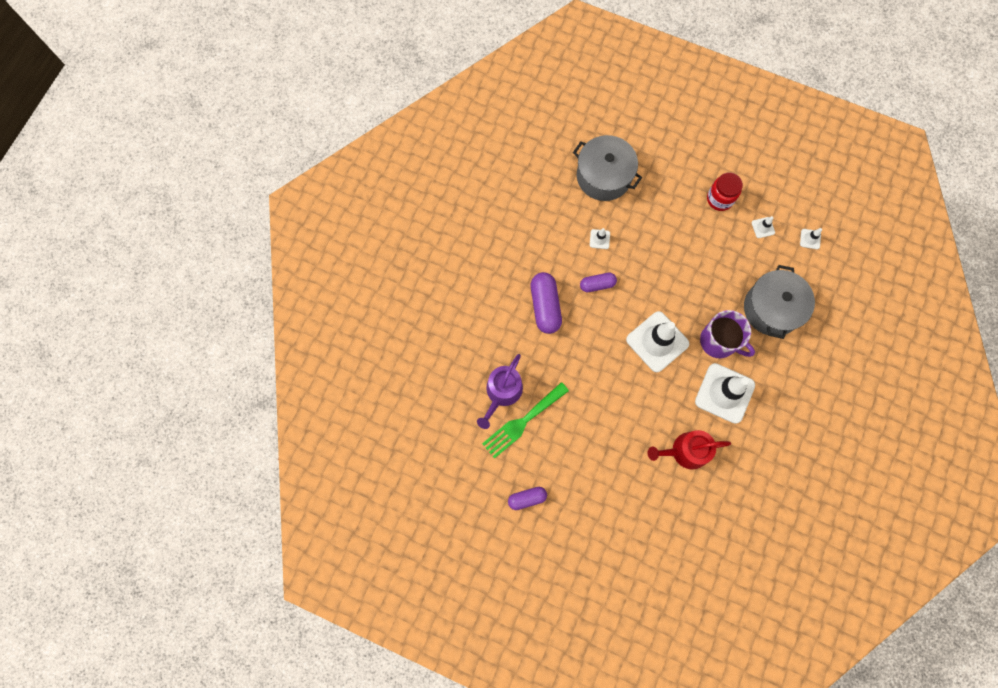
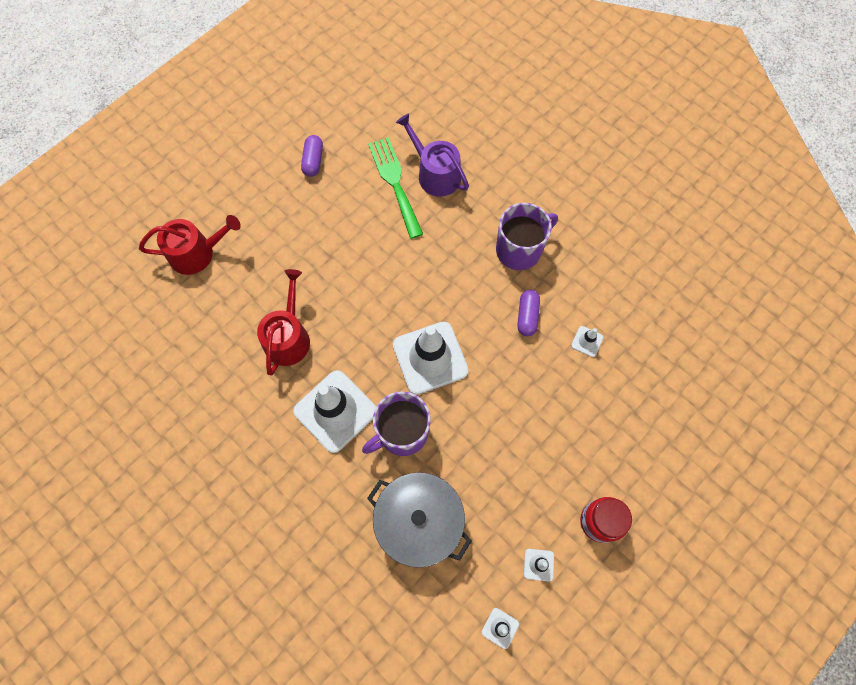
camera: 110 degrees right, 5 degrees down
purple capsule [531,272,562,334] -> purple mug [496,203,558,270]
grey pot [573,135,642,201] -> none
none -> red watering can [139,215,241,275]

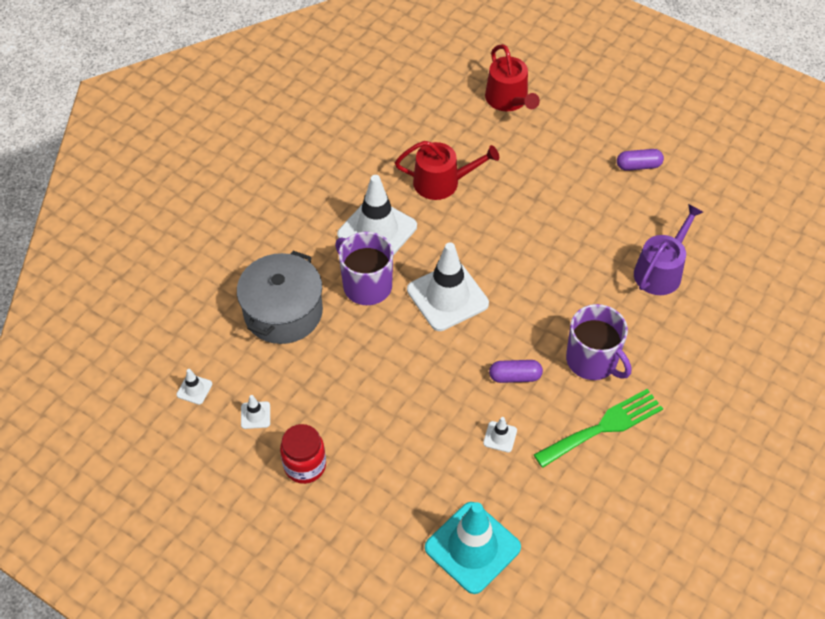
camera: 80 degrees right, 15 degrees down
green fork [368,137,423,239] -> green fork moved to [534,389,663,468]
none -> turquoise traffic cone [425,502,521,594]

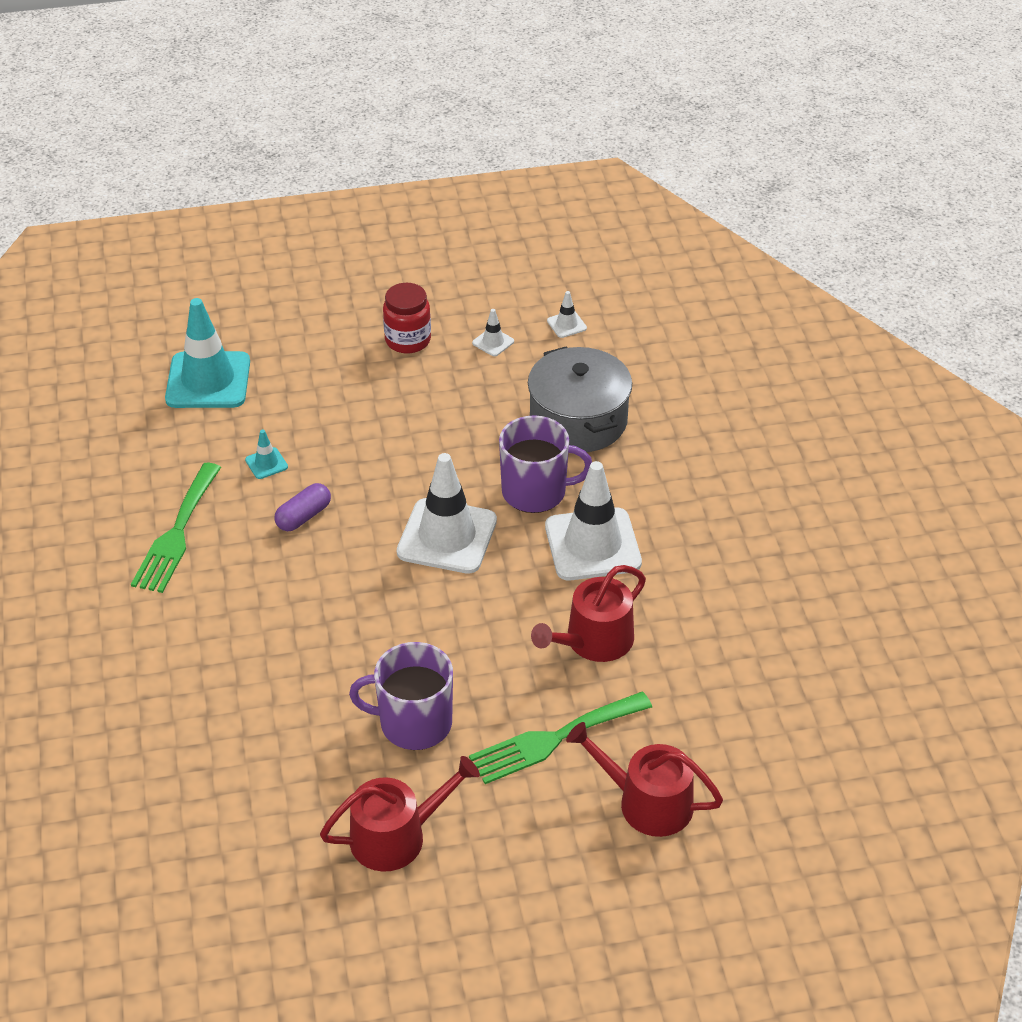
camera: 135 degrees right, 10 degrees down
white traffic cone [483,417,517,452] -> turquoise traffic cone [245,430,288,479]
purple mug [566,304,631,380] -> purple mug moved to [349,642,453,750]
purple capsule [617,149,664,171] -> red watering can [320,756,480,872]
purple watering can [634,204,703,295] -> none
none -> green fork [469,692,652,784]

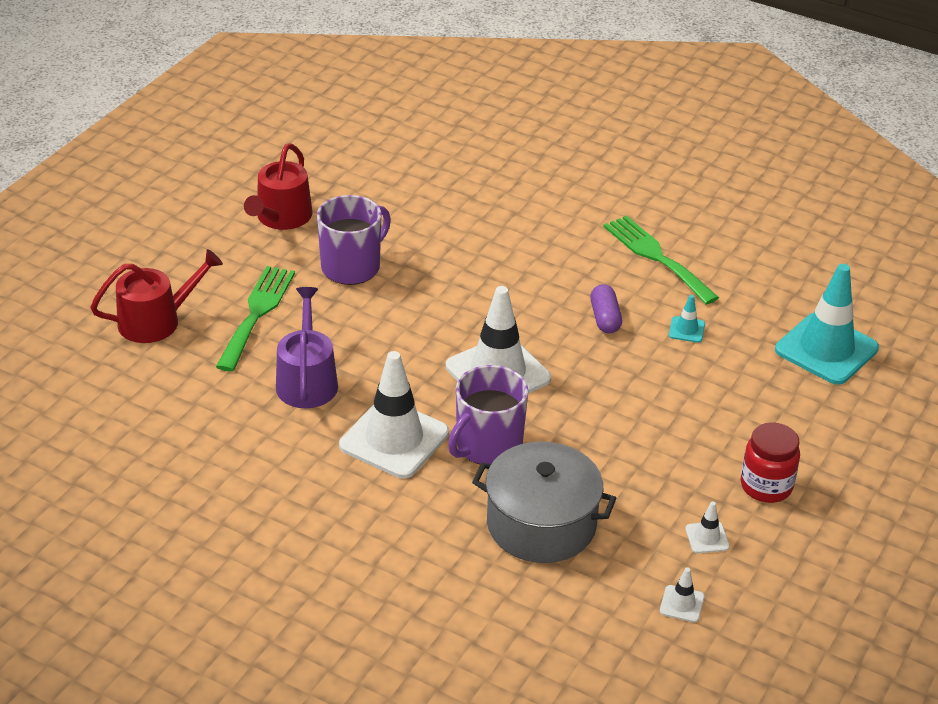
camera: 130 degrees right, 5 degrees down
red watering can [531,565,646,662] -> purple watering can [276,287,338,408]

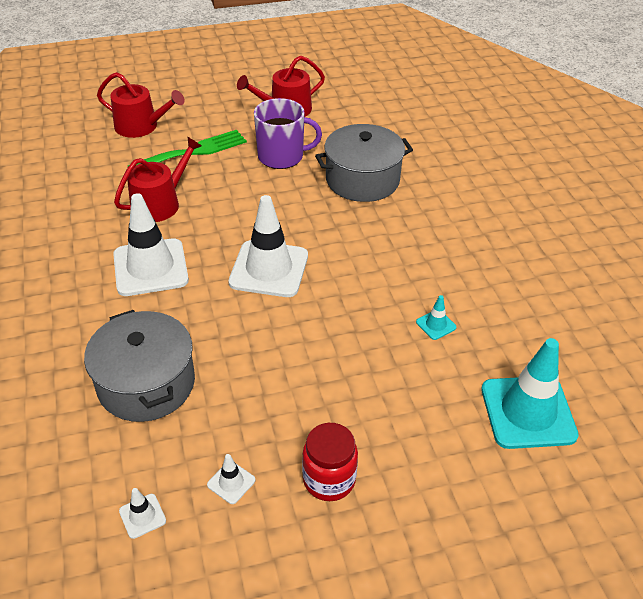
camera: 45 degrees right, 5 degrees up
purple watering can [276,287,338,408] -> red watering can [114,137,202,222]
purple mug [448,365,528,465] -> none
purple capsule [590,284,622,333] -> none
green fork [603,216,719,305] -> none
none -> grey pot [315,124,413,202]

